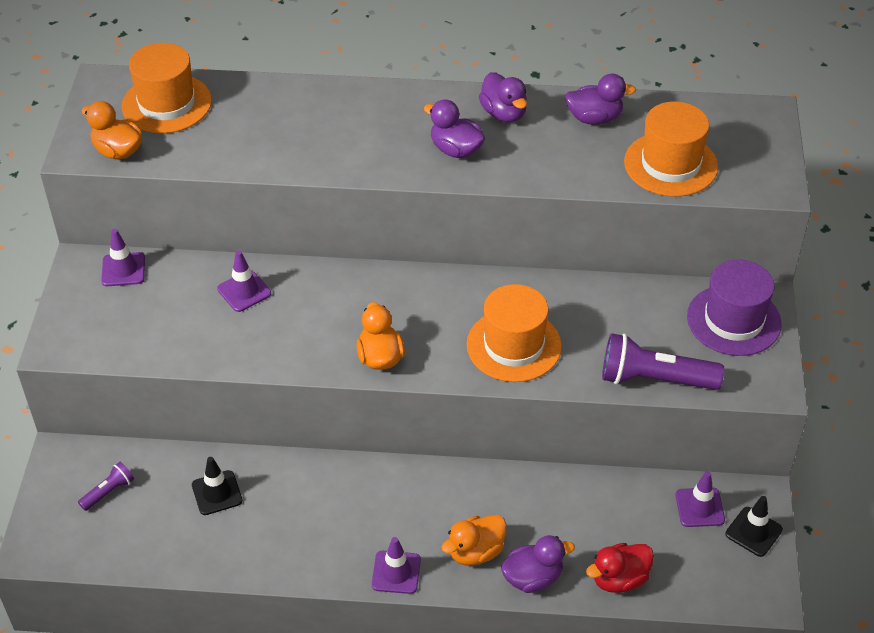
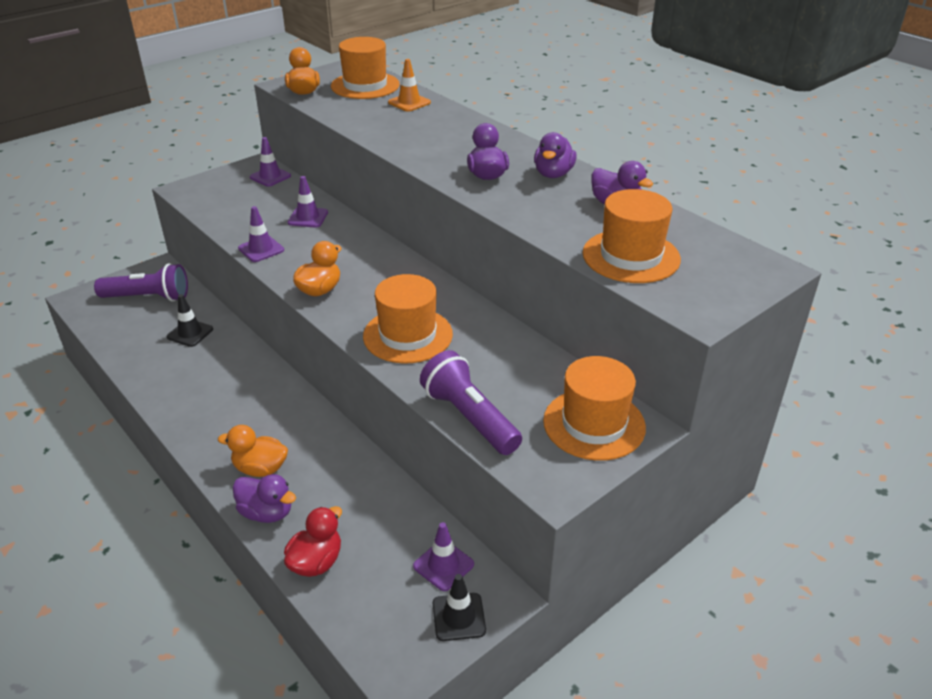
camera: 45 degrees right, 10 degrees down
purple flashlight [78,462,134,511] -> purple flashlight [94,263,188,302], size x1.99
purple traffic cone [372,537,421,594] -> purple traffic cone moved to [238,206,284,262]
red duck [586,543,654,593] -> red duck turned 105 degrees clockwise [284,506,342,577]
purple hat [687,260,782,356] -> orange hat [543,356,646,461]
none -> orange traffic cone [388,59,431,112]

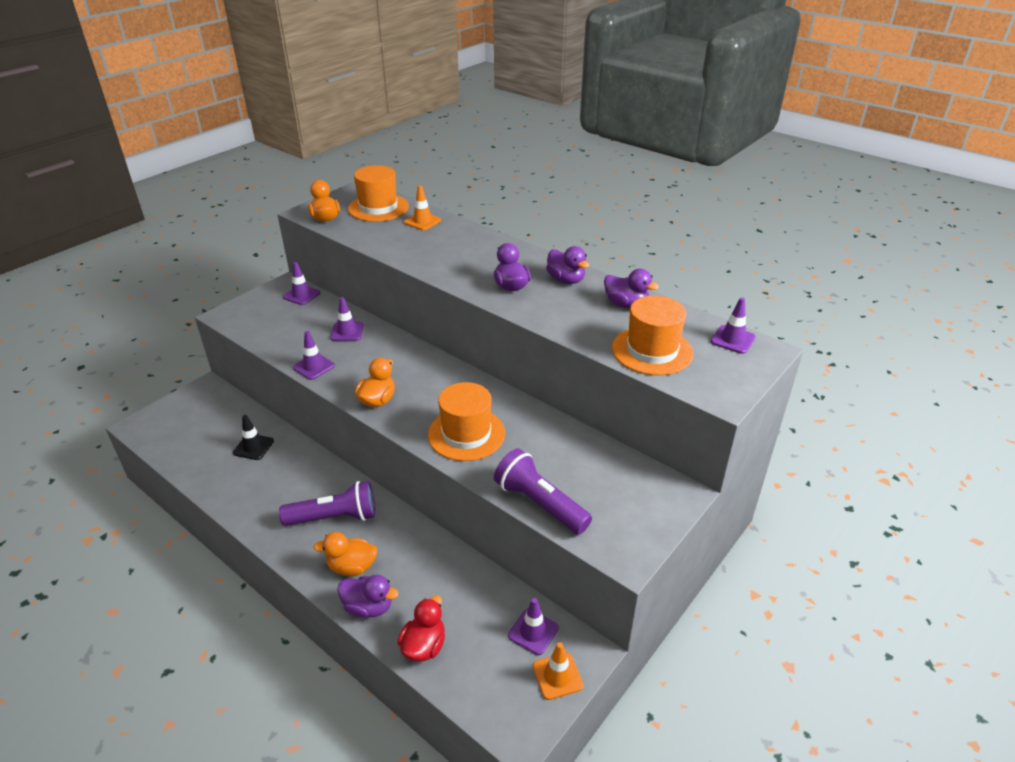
camera: 10 degrees left, 0 degrees up
purple flashlight [94,263,188,302] -> purple flashlight moved to [279,481,375,526]
black traffic cone [433,574,486,641] -> orange traffic cone [533,642,584,700]
purple duck [534,132,577,178] -> purple duck turned 45 degrees counterclockwise [546,246,589,284]
orange hat [543,356,646,461] -> none
none -> purple traffic cone [711,298,756,354]

